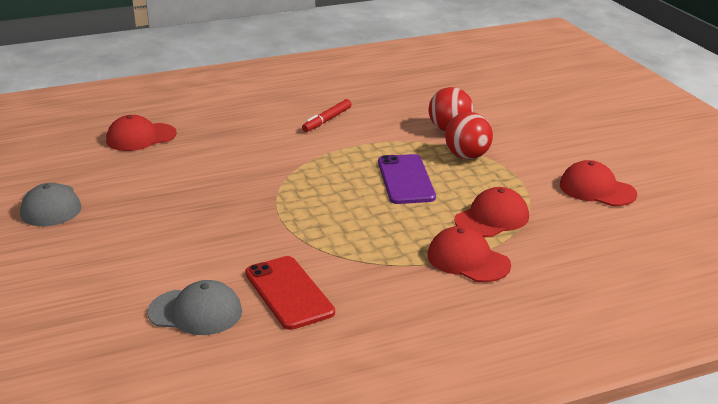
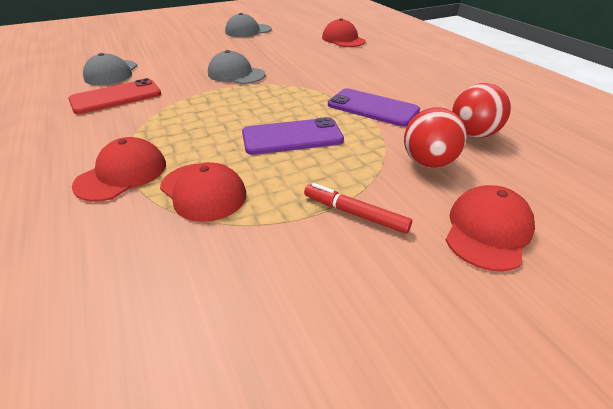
camera: 85 degrees right, 10 degrees up
red marker [302,99,352,132] -> red marker moved to [304,183,412,234]
red ball [445,112,493,159] -> red ball moved to [452,83,511,138]
red cap [560,160,637,206] -> red cap moved to [446,185,535,272]
none -> grey cap [208,50,265,84]
none -> purple phone [328,88,420,127]

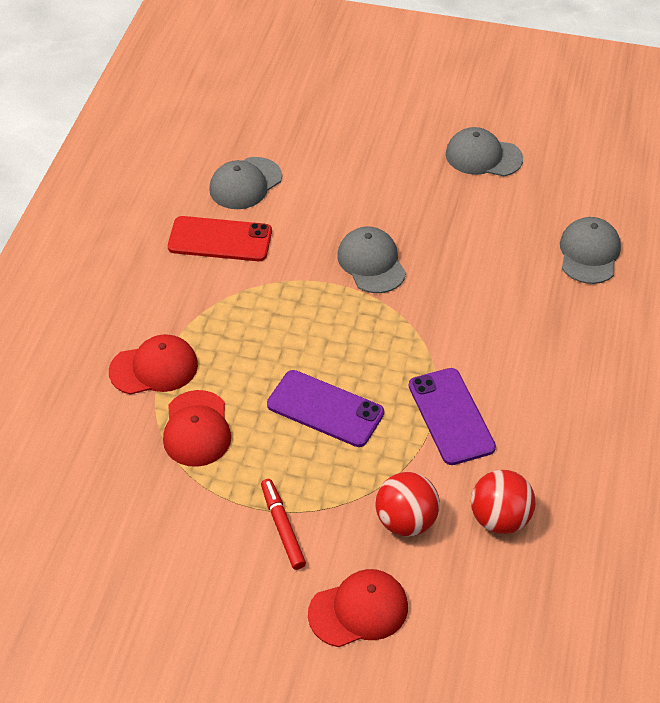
camera: 40 degrees right, 10 degrees up
red cap [322,18,365,47] -> grey cap [560,217,621,284]

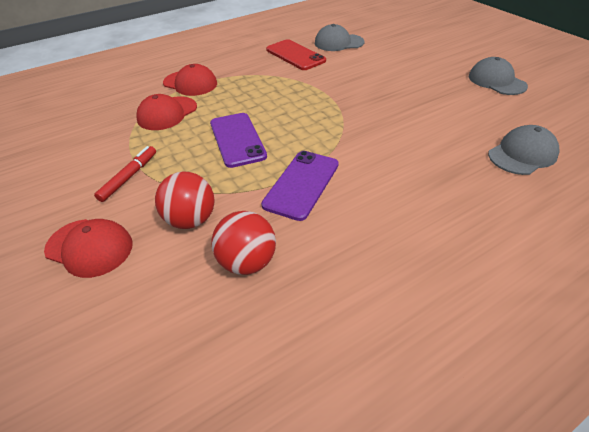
camera: 45 degrees right, 5 degrees down
grey cap [337,227,406,293] -> none

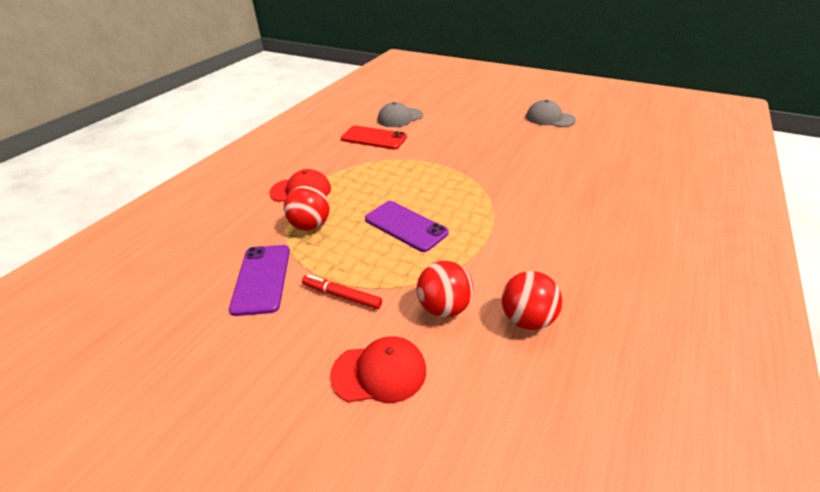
camera: 30 degrees left, 5 degrees down
red marker [94,146,156,202] -> red marker turned 60 degrees counterclockwise [302,275,382,309]
red cap [136,94,197,130] -> red ball [284,185,330,231]
purple phone [261,151,339,221] -> purple phone moved to [229,245,290,316]
grey cap [488,125,560,175] -> none

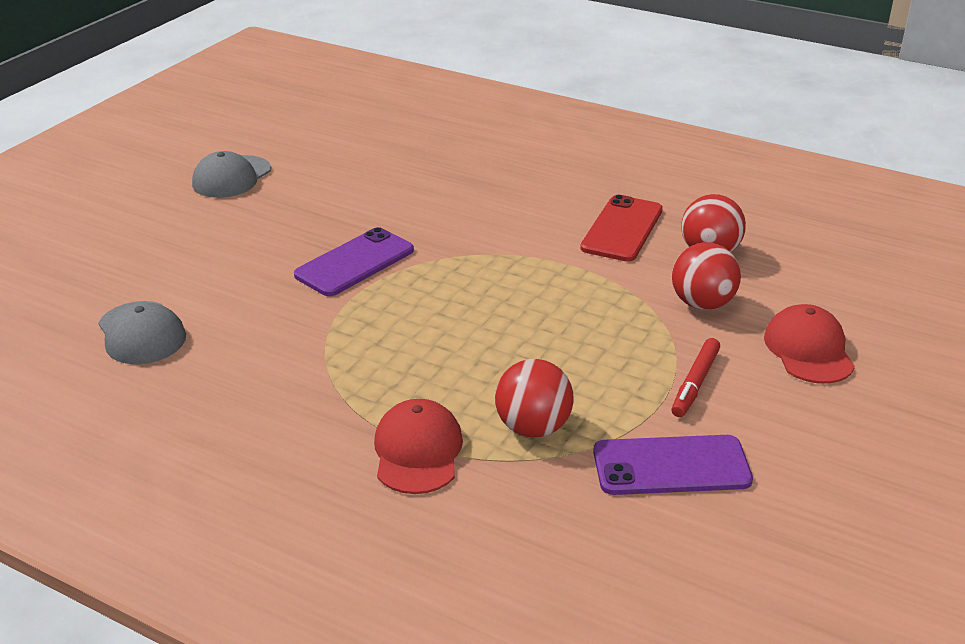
camera: 90 degrees left, 5 degrees down
red phone [341,126,407,149] -> red phone moved to [580,195,663,261]
purple phone [365,201,449,252] -> purple phone moved to [294,227,414,296]

